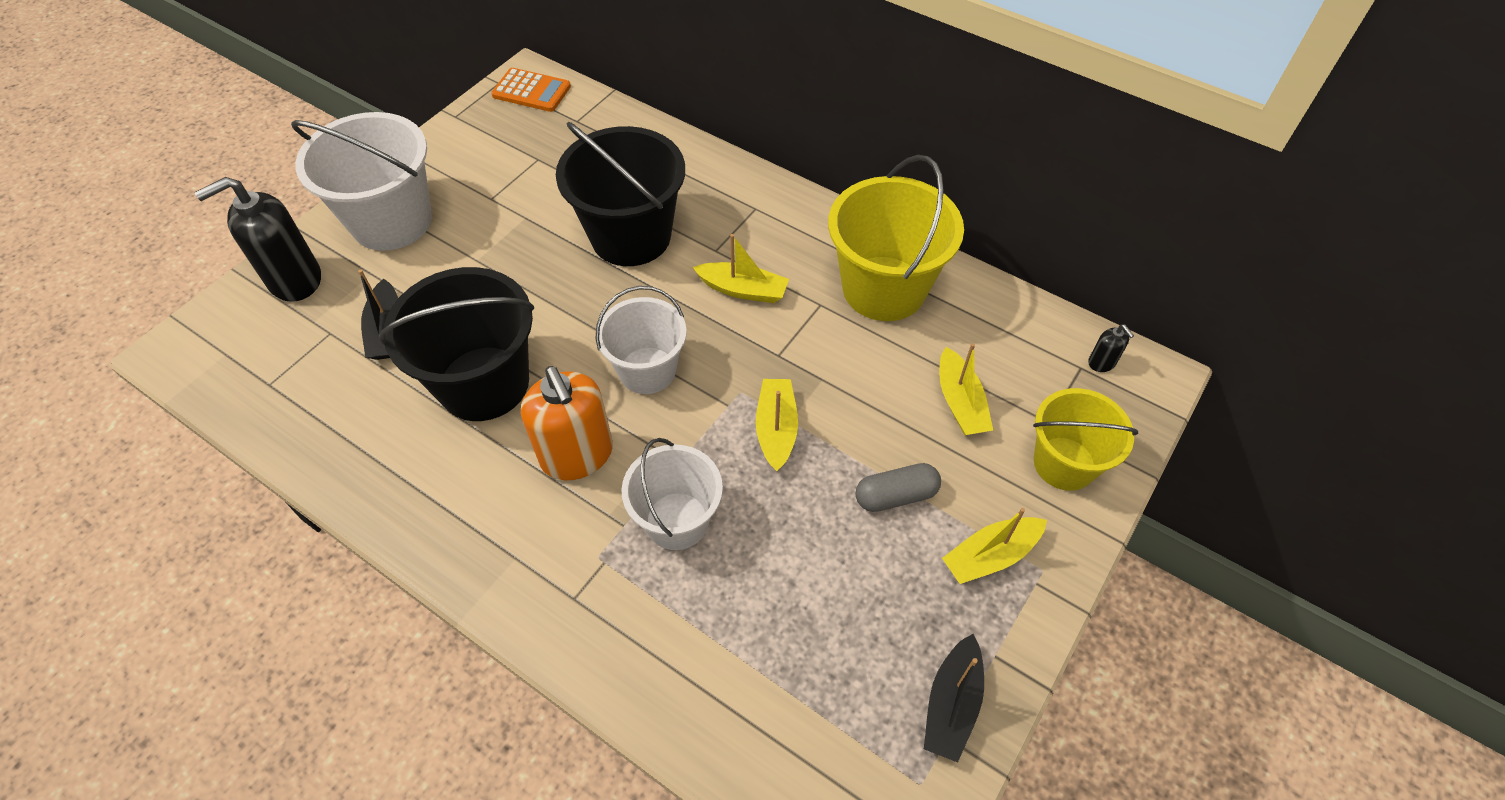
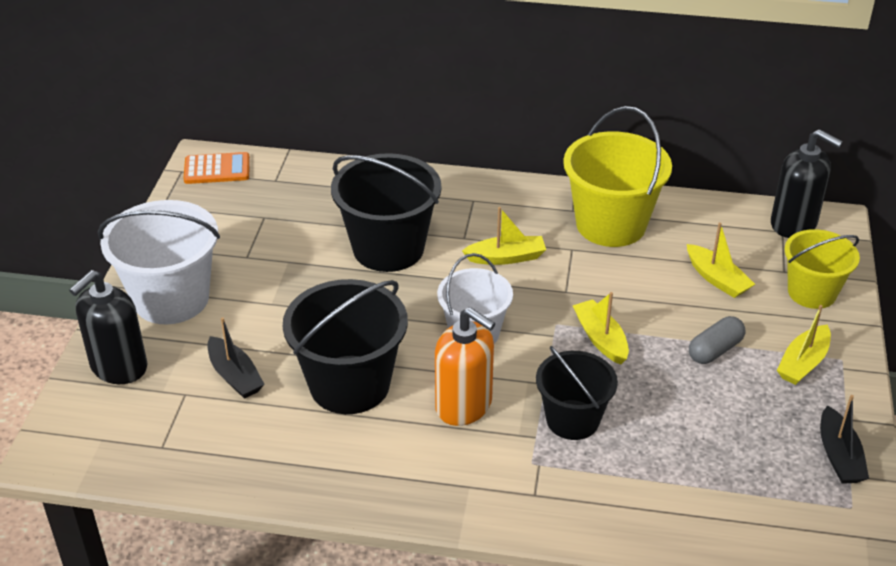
camera: 25 degrees left, 15 degrees down
white bucket [621,438,723,550] -> black bucket [536,346,618,440]
black soap dispenser [1088,324,1134,372] -> black soap dispenser [771,129,843,238], size x2.30

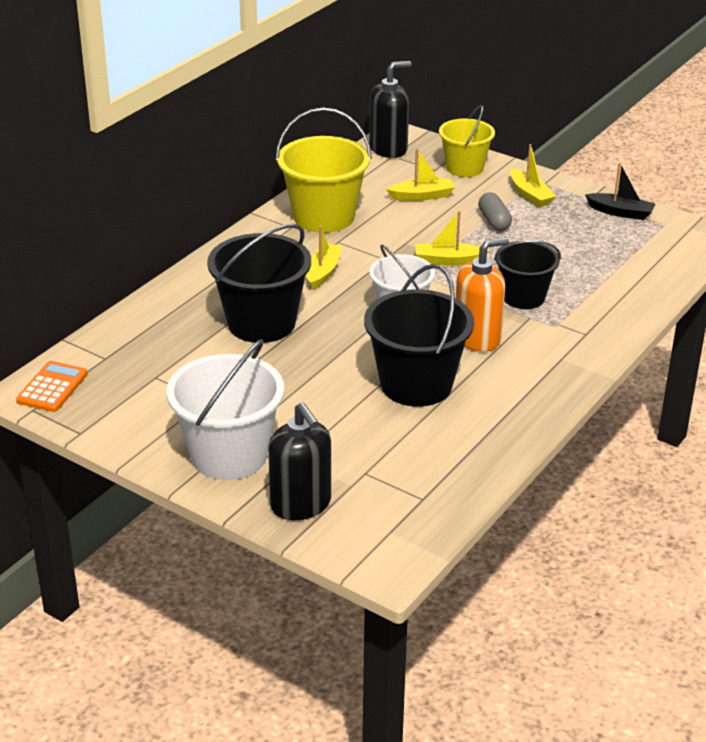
camera: 65 degrees left, 5 degrees down
black boat [207,317,265,399] -> none

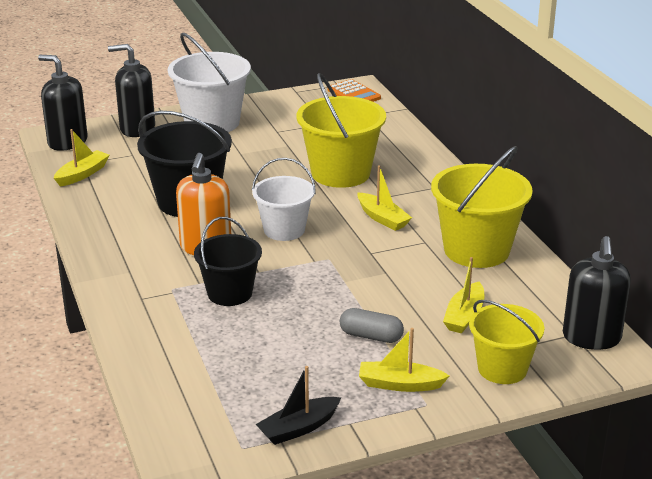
camera: 125 degrees right, 5 degrees down
black bucket [207,224,311,343] -> yellow bucket [296,73,386,188]
yellow boat [416,211,490,266] -> yellow boat moved to [54,129,109,186]
none -> black soap dispenser [38,55,88,151]

